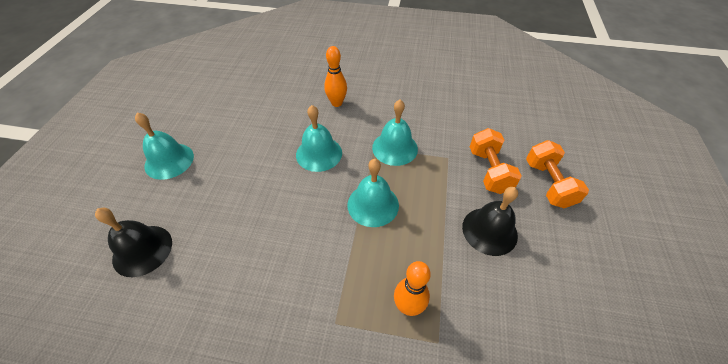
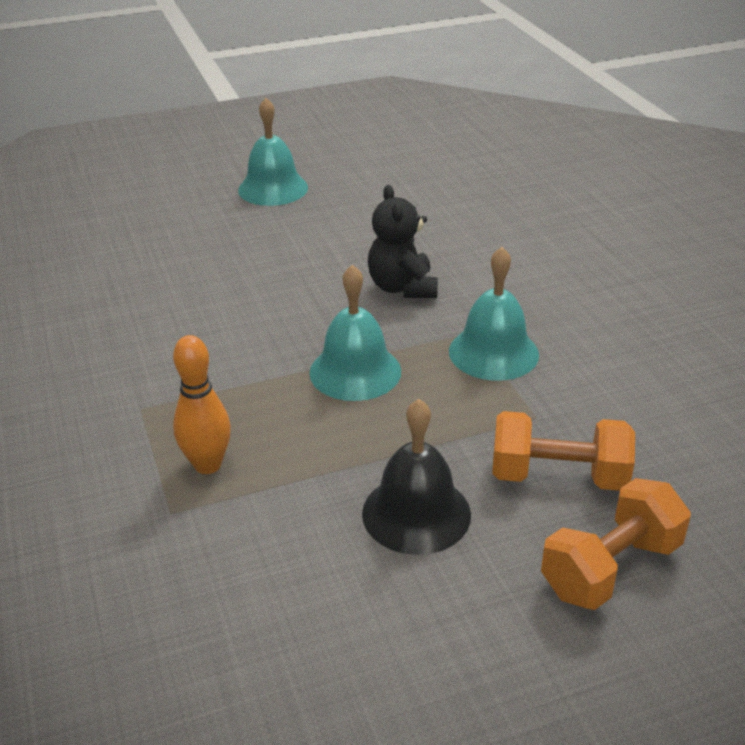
camera: 60 degrees right, 15 degrees down
black bell [95,208,172,277] -> none
turquoise bell [296,105,342,172] -> black teddy bear [368,185,438,298]
orange bowling pin [324,46,347,107] -> none
orange dumbbell [470,128,521,194] -> orange dumbbell turned 45 degrees clockwise [492,411,635,491]

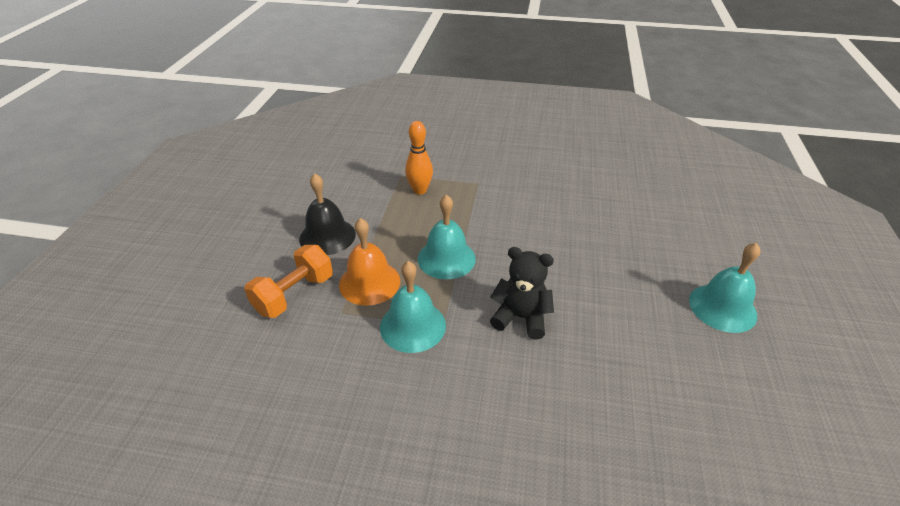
camera: 120 degrees right, 5 degrees up
orange dumbbell [541,478,691,610] -> none
none -> orange bell [339,218,400,306]

